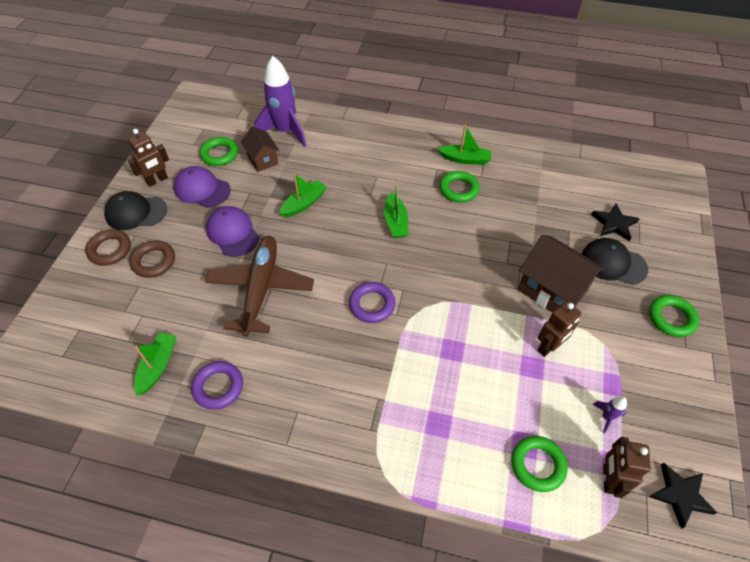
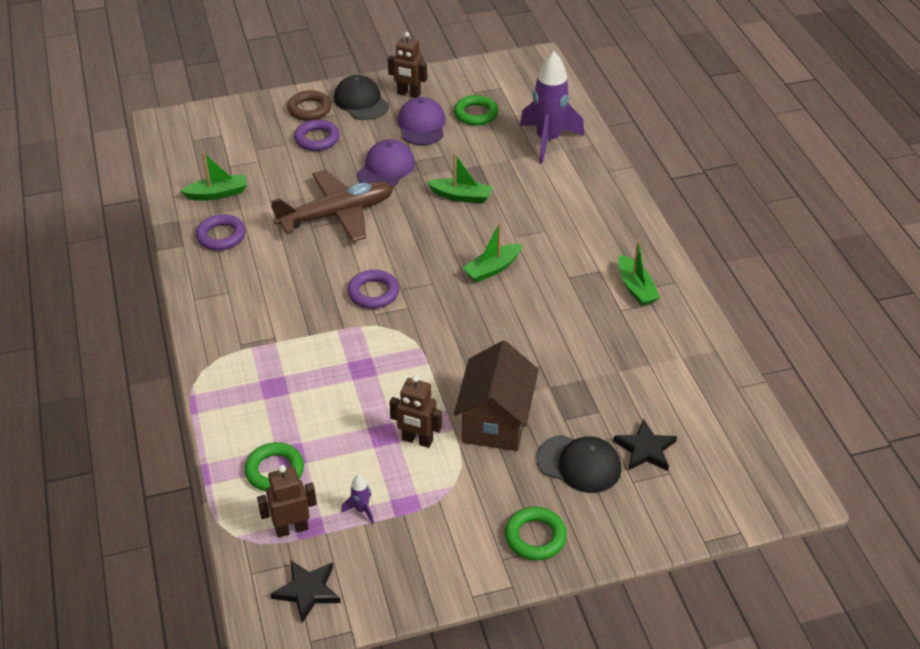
camera: 60 degrees right, 10 degrees down
brown ring [129,240,175,278] -> purple ring [294,119,340,151]
brown house [241,126,279,172] -> none
green ring [439,171,480,203] -> none
black cap [582,238,648,285] -> black cap turned 120 degrees clockwise [536,435,622,493]

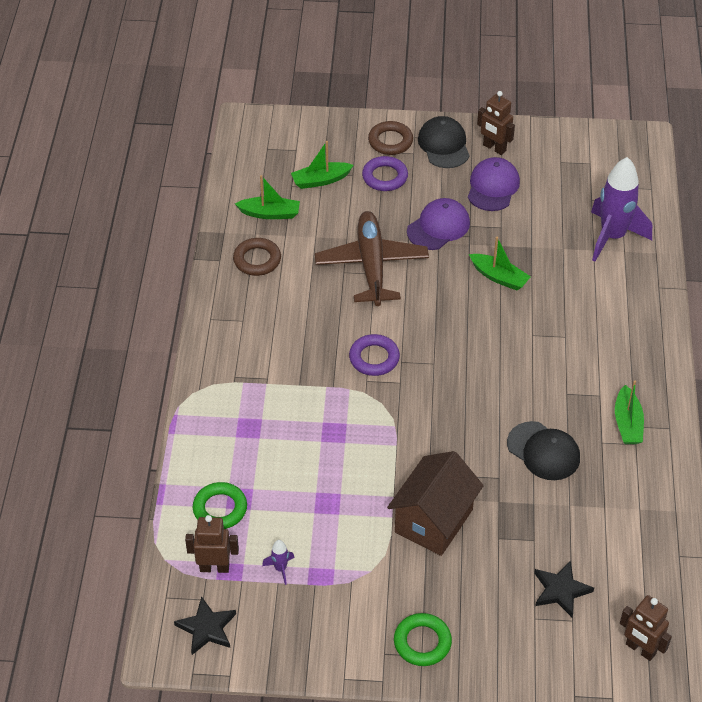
camera: 20 degrees right, 5 degrees up
purple ring [196,214,246,251] -> brown ring [233,238,281,276]
brown plane [271,170,394,242] -> brown plane turned 90 degrees counterclockwise [315,211,429,306]
brown robot [389,375,442,448] -> brown robot moved to [620,595,672,661]
green ring [454,95,498,126] -> none
green boat [462,223,522,283] -> green boat moved to [291,141,354,189]
black cap [536,435,622,493] -> black cap moved to [507,421,580,480]

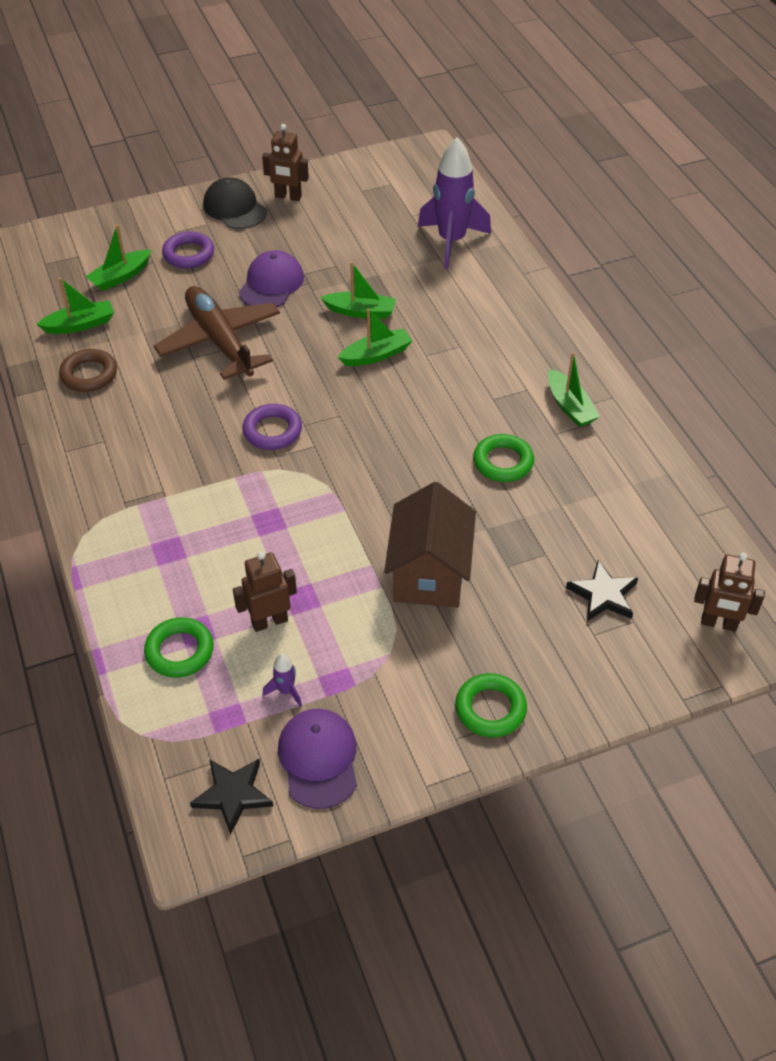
camera: 25 degrees left, 0 degrees up
brown robot [185,515,239,573] -> brown robot moved to [233,551,297,632]
brown ring [368,121,413,155] -> none
purple cap [468,157,520,211] -> purple cap moved to [278,709,357,809]
black cap [507,421,580,480] -> green ring [473,434,534,482]
none -> green boat [338,308,413,366]

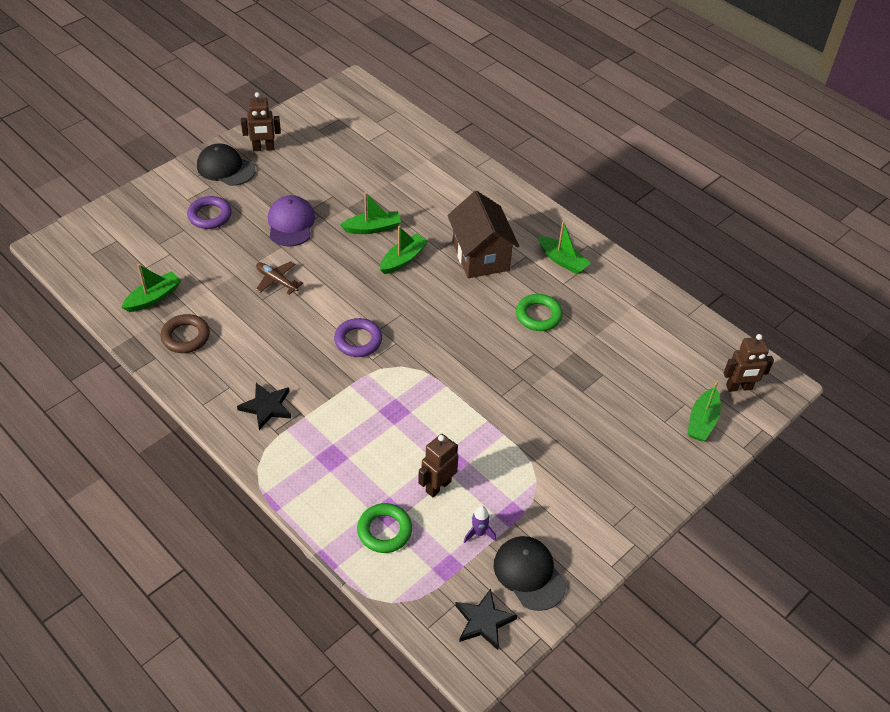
camera: 25 degrees left, 0 degrees up
green boat [85,225,151,291] -> green boat moved to [687,381,721,441]
brown plane [154,286,280,380] -> brown plane [256,261,303,295], size x0.47
purple cap [278,709,357,809] -> black cap [494,536,566,611]
brown house [384,482,476,608] -> brown house moved to [447,191,519,278]
purple rocket [418,137,491,269] -> none
green ring [455,673,527,737] -> none
black star [566,560,638,621] -> black star moved to [237,383,292,430]

